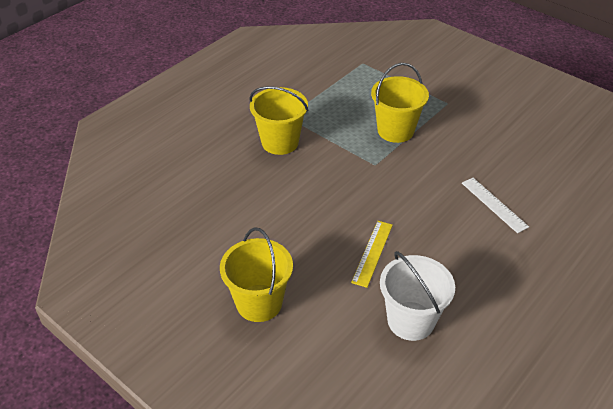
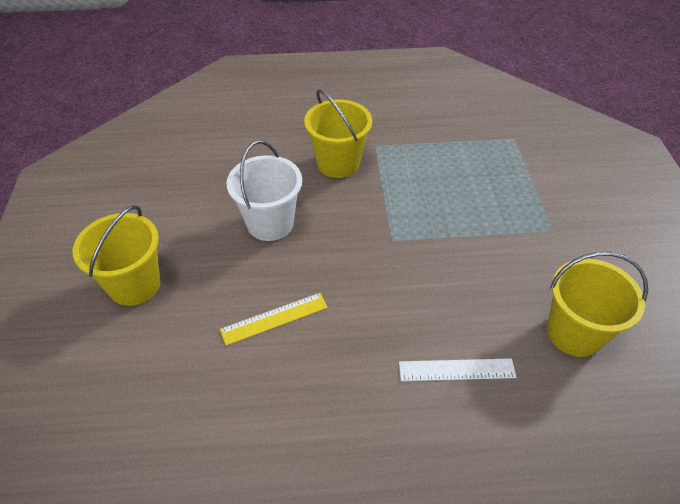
camera: 45 degrees right, 5 degrees up
yellow bucket [371,63,429,143] -> yellow bucket moved to [547,252,648,357]
white bucket [380,251,455,341] -> white bucket moved to [226,141,302,241]
white ruler [462,178,529,233] -> white ruler turned 75 degrees clockwise [399,358,517,381]

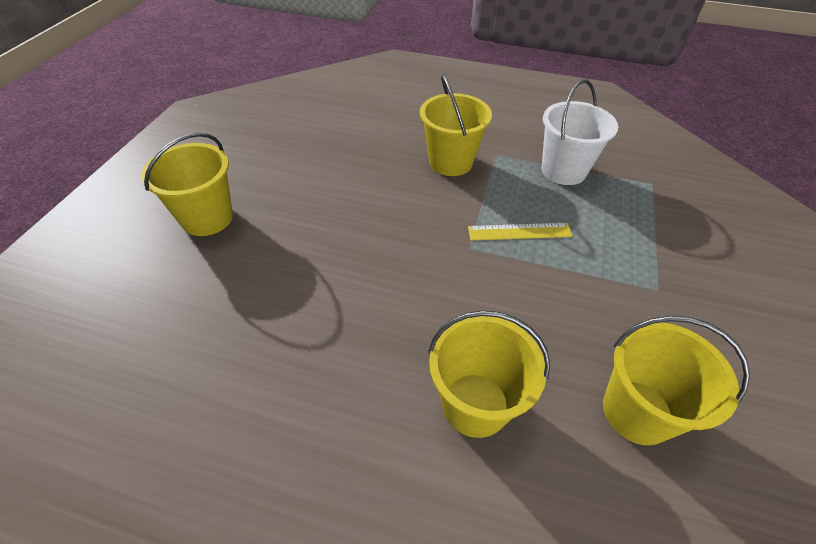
camera: 20 degrees right, 0 degrees up
yellow ruler [220,293,328,346] -> yellow ruler moved to [468,223,573,240]
white bucket [226,141,302,241] -> white bucket moved to [542,79,618,185]
white ruler [399,358,517,381] -> yellow bucket [428,311,550,438]

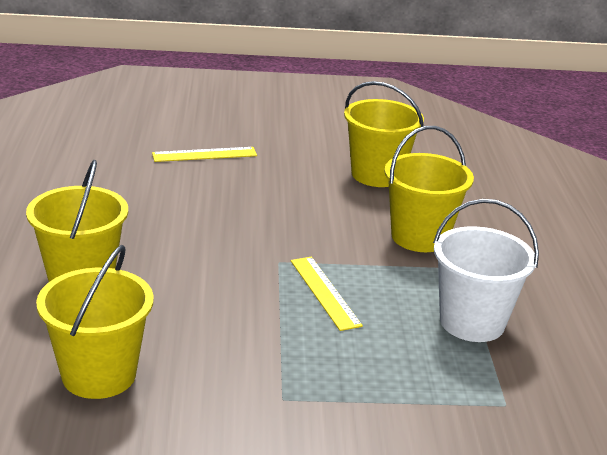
camera: 70 degrees right, 20 degrees down
yellow bucket [141,133,233,236] -> yellow bucket moved to [344,81,424,187]
none -> yellow ruler [152,147,257,162]

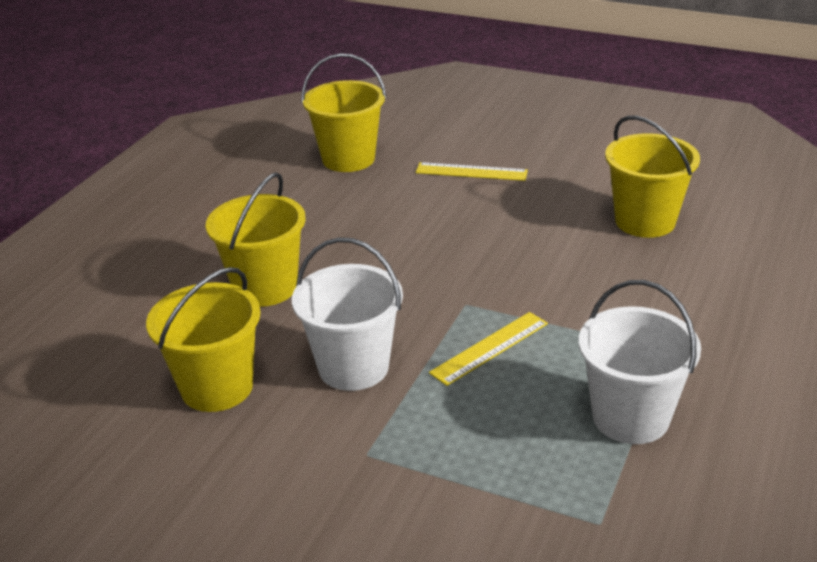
camera: 30 degrees right, 5 degrees up
yellow ruler [291,257,363,331] -> yellow ruler turned 45 degrees clockwise [429,312,548,386]
yellow bucket [384,126,474,252] -> yellow bucket moved to [301,53,387,172]
none -> white bucket [292,237,403,391]

